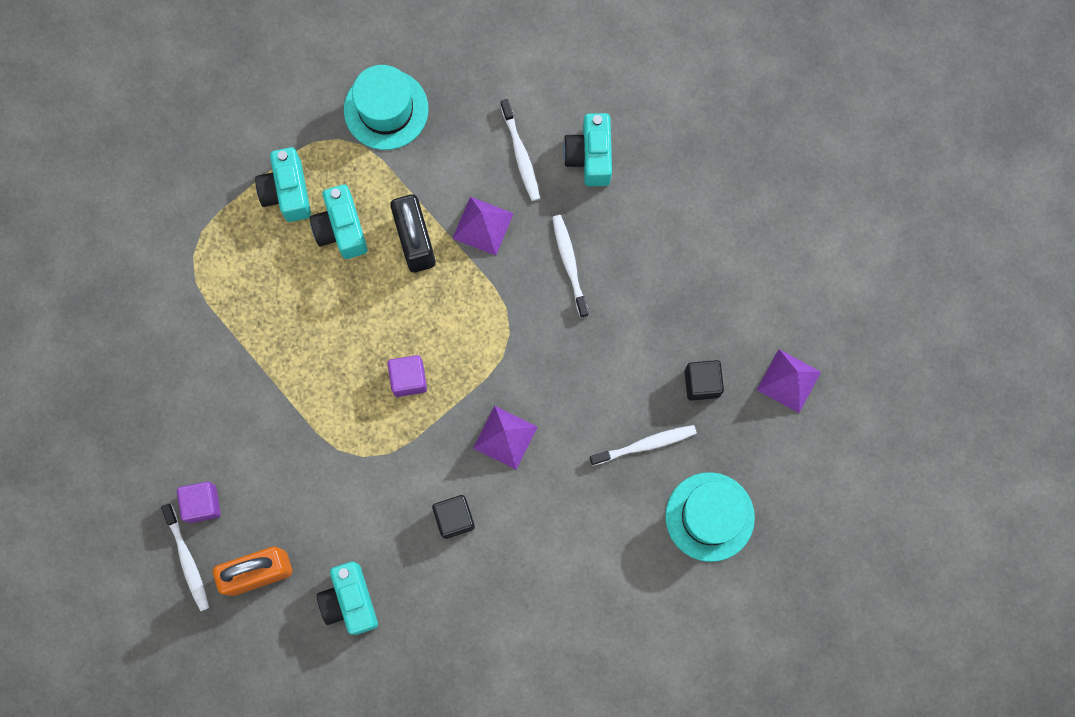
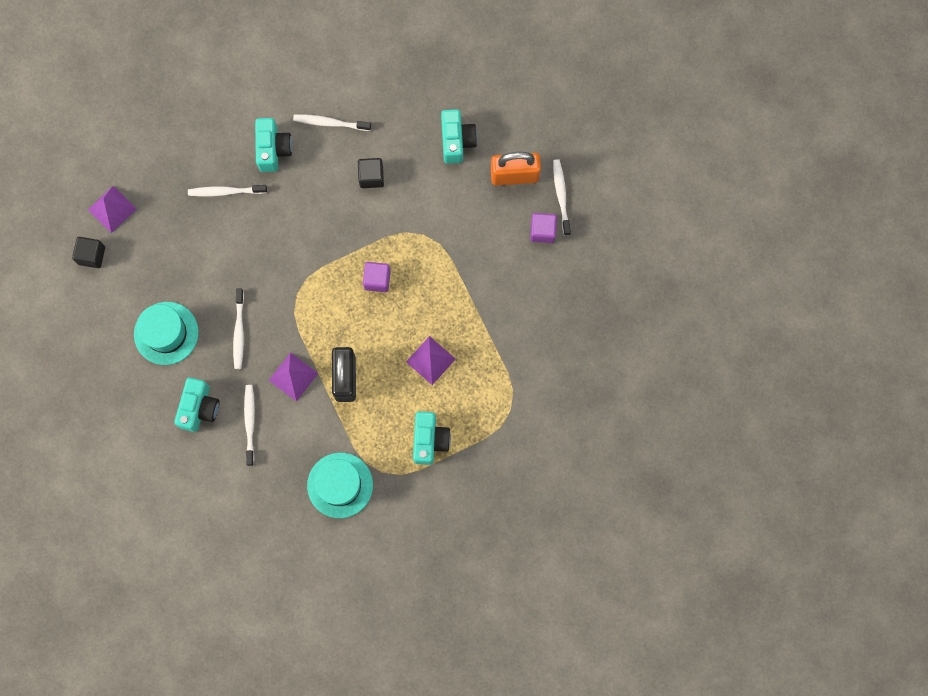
camera: 165 degrees left, 0 degrees up
turquoise camera [310,184,368,259] -> turquoise camera moved to [255,118,292,172]
purple pyramid [473,406,537,470] -> purple pyramid moved to [406,336,455,385]
turquoise hat [665,472,755,562] -> turquoise hat moved to [134,302,199,365]
black cube [684,360,724,400] -> black cube moved to [72,237,105,268]
none -> white toothbrush [293,114,371,131]

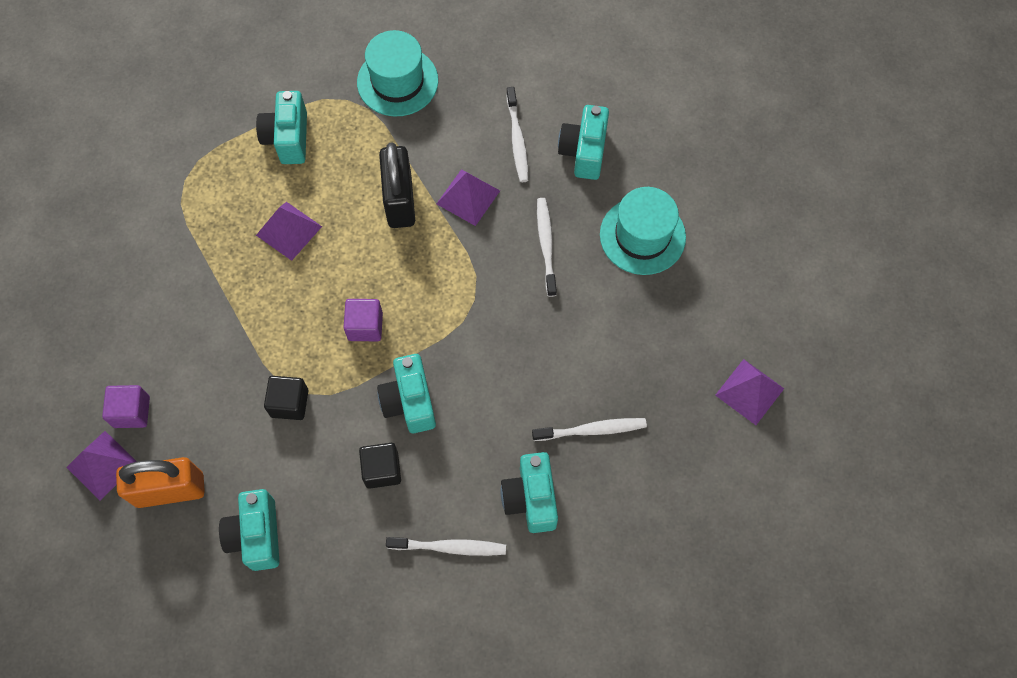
camera: 175 degrees right, 10 degrees down
black cube [72,237,105,268] -> black cube moved to [264,376,308,420]
white toothbrush [553,159,571,236] -> purple pyramid [66,431,137,500]
none -> turquoise camera [377,354,436,433]

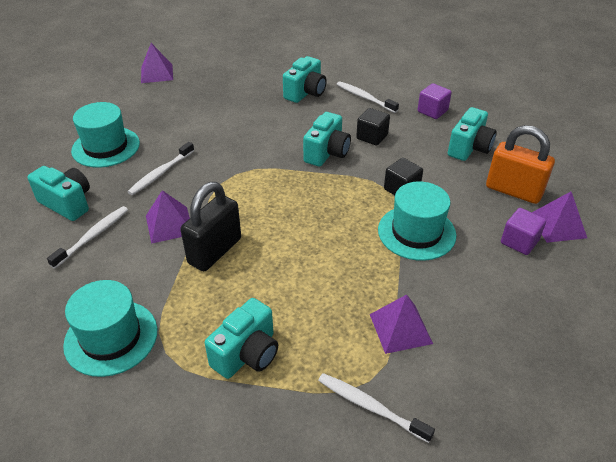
camera: 140 degrees left, 25 degrees down
purple pyramid [256,202,322,261] -> purple pyramid moved to [370,294,433,354]
purple cube [343,299,383,341] -> purple cube moved to [417,83,452,119]
white toothbrush [532,418,647,441] -> white toothbrush moved to [318,373,435,443]
turquoise camera [558,105,609,180] -> turquoise camera turned 105 degrees counterclockwise [27,166,90,221]
none -> turquoise hat [378,181,456,261]

